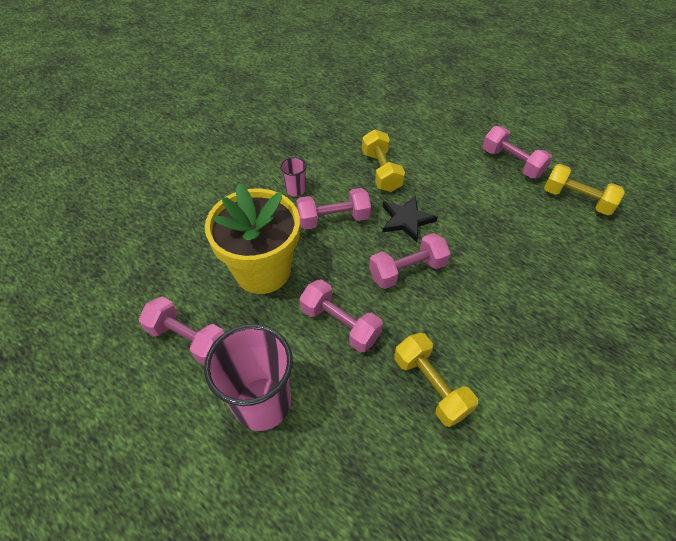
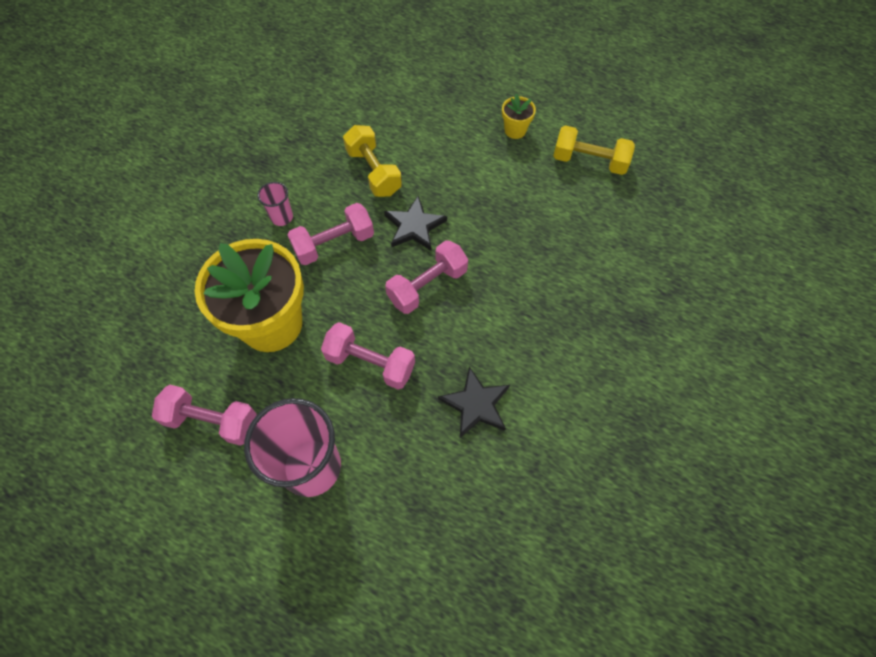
camera: 15 degrees left, 10 degrees up
yellow dumbbell [394,333,478,427] -> black star [438,367,510,438]
pink dumbbell [482,126,552,178] -> yellow flower pot [502,94,536,139]

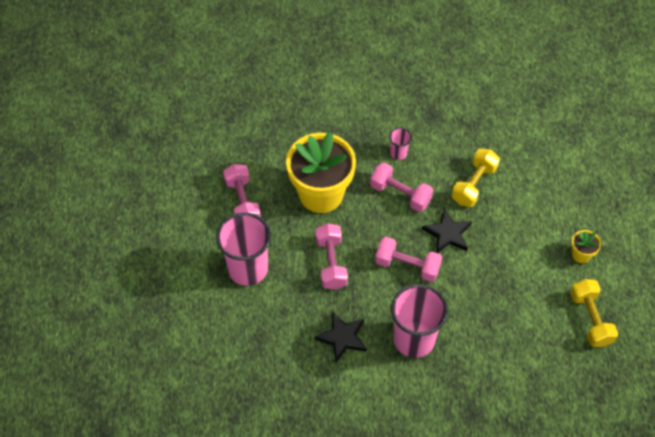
camera: 60 degrees right, 5 degrees down
none -> pink cup [391,284,448,358]

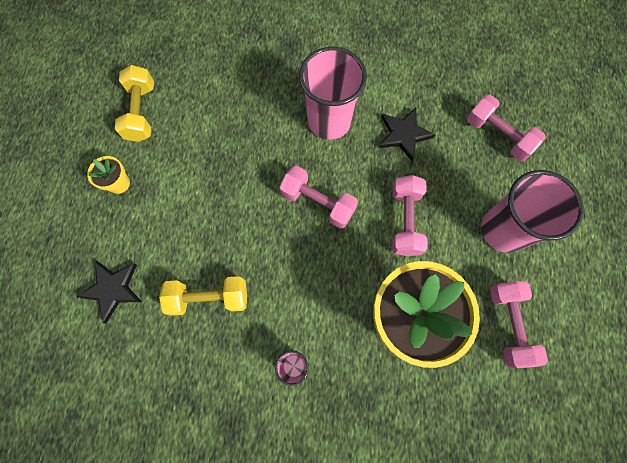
camera: 170 degrees left, 15 degrees up
pink dumbbell [370,162,433,212] -> pink dumbbell moved to [467,95,546,161]
black star [422,208,472,253] -> black star moved to [76,261,142,323]
yellow dumbbell [452,148,500,207] -> yellow dumbbell turned 45 degrees clockwise [159,276,247,316]

